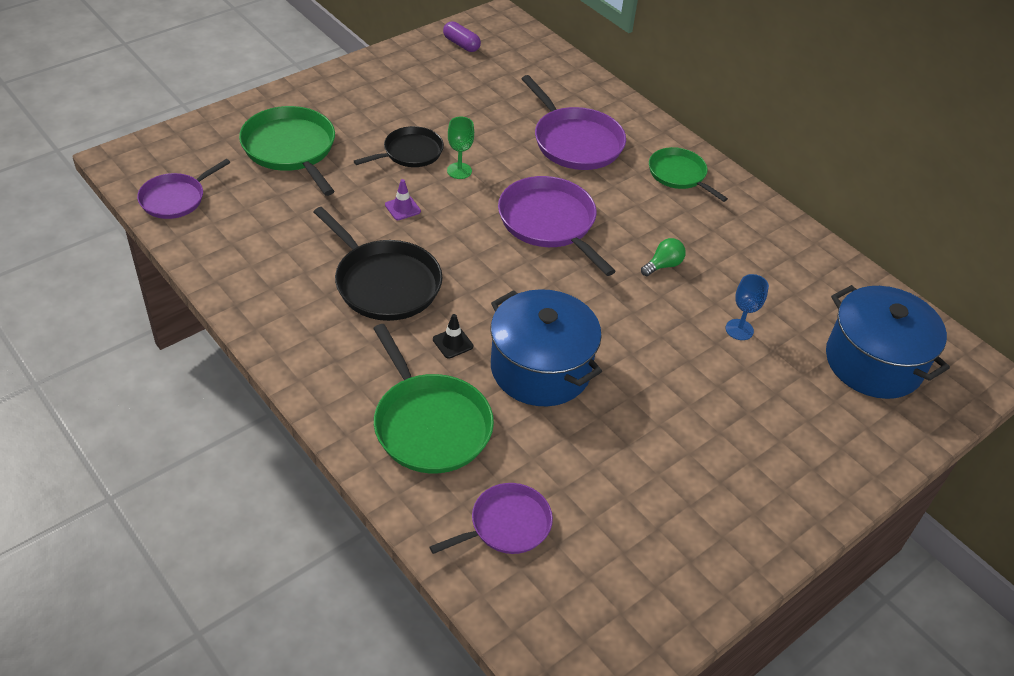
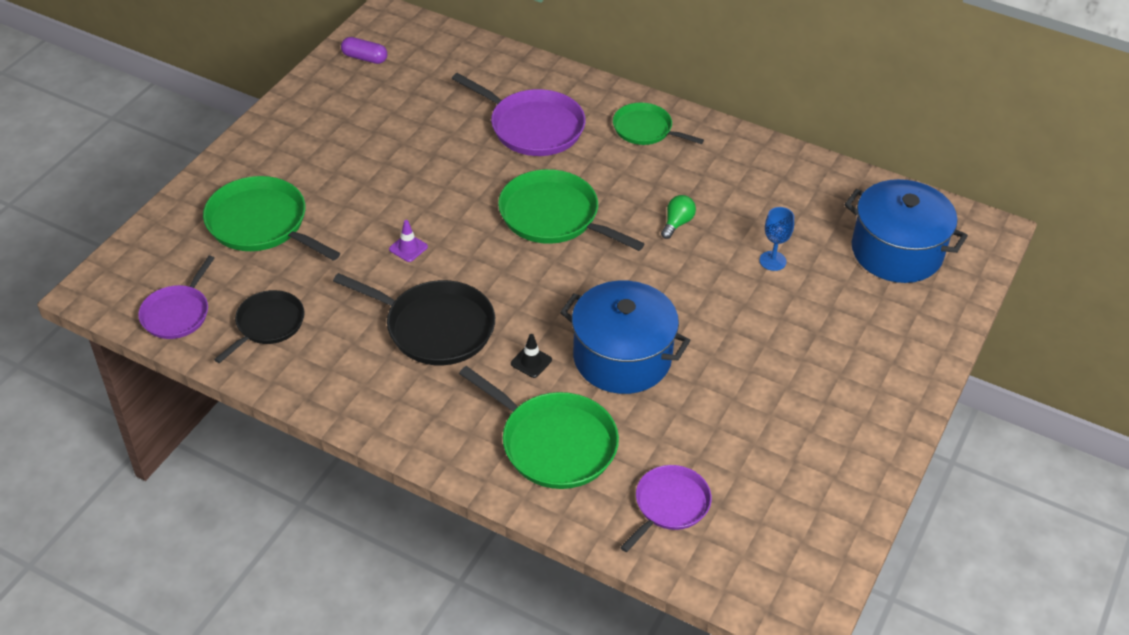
camera: 20 degrees left, 0 degrees up
black pan [354,126,444,167] -> black pan moved to [214,290,305,363]
green goblet [447,117,474,179] -> none
purple pan [498,176,616,276] -> green pan [498,169,644,251]

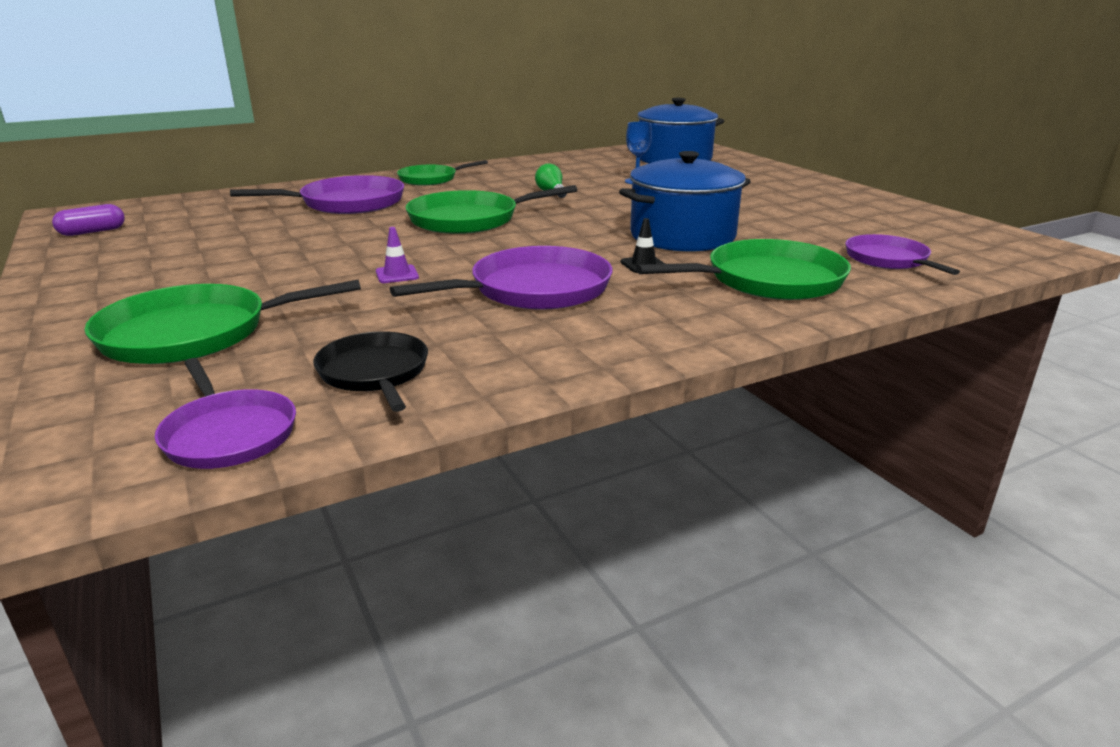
camera: 55 degrees left, 20 degrees down
black pan [333,273,495,365] -> purple pan [390,246,612,310]

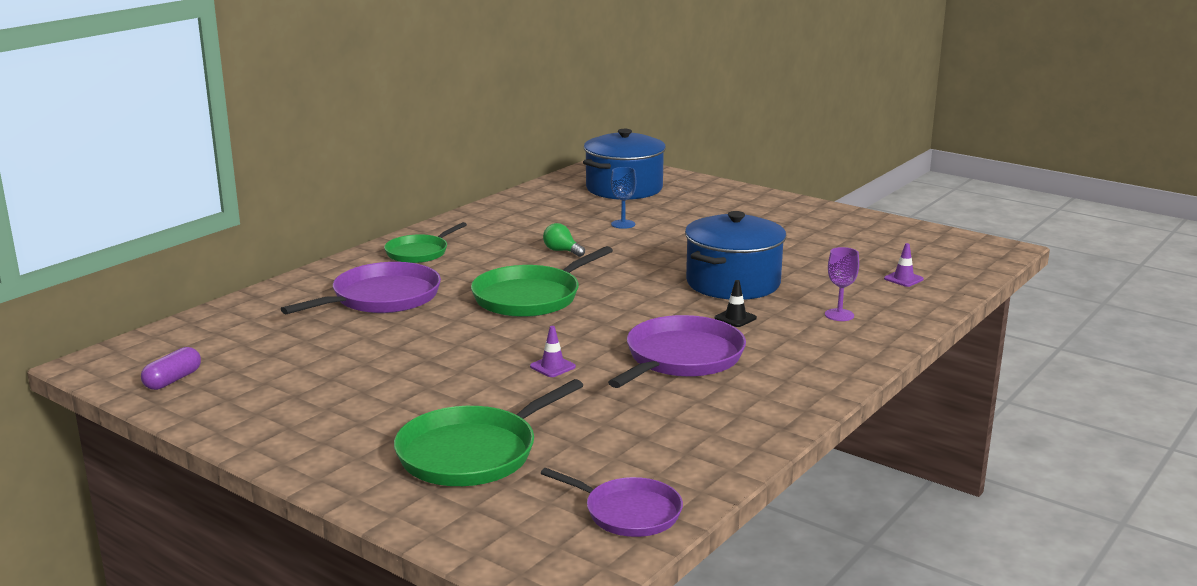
camera: 25 degrees left, 5 degrees down
black pan [313,331,428,412] -> none
green pan [636,239,851,300] -> purple goblet [825,247,859,321]
purple pan [845,234,960,275] -> purple traffic cone [884,243,924,287]

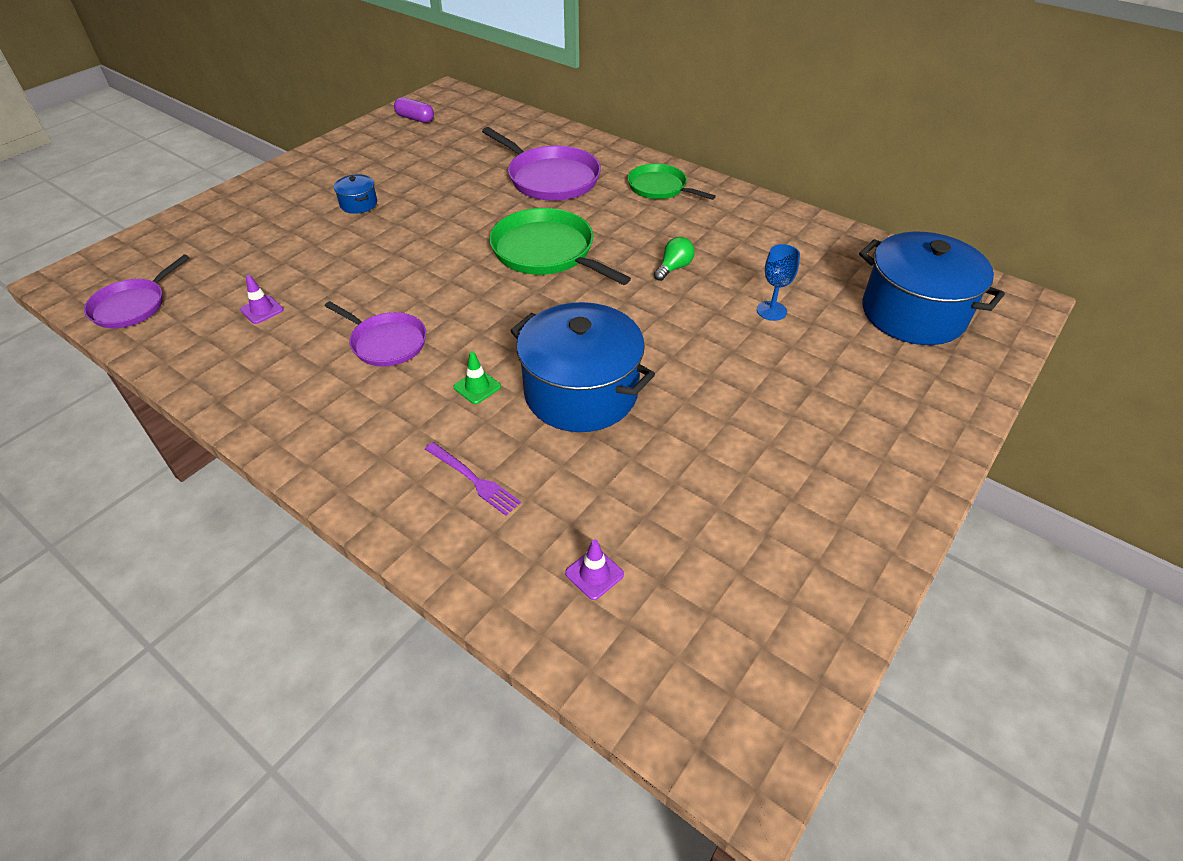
camera: 90 degrees right, 25 degrees up
green pan [394,379,584,486] -> none
purple traffic cone [530,326,576,377] -> purple traffic cone moved to [240,275,284,324]
purple pan [608,315,746,388] -> purple pan [325,301,426,367], size x0.64
black traffic cone [715,280,757,327] -> green traffic cone [454,351,501,404]
purple goblet [825,247,859,321] -> purple fork [425,442,521,515]
none -> blue pot [334,174,377,214]

